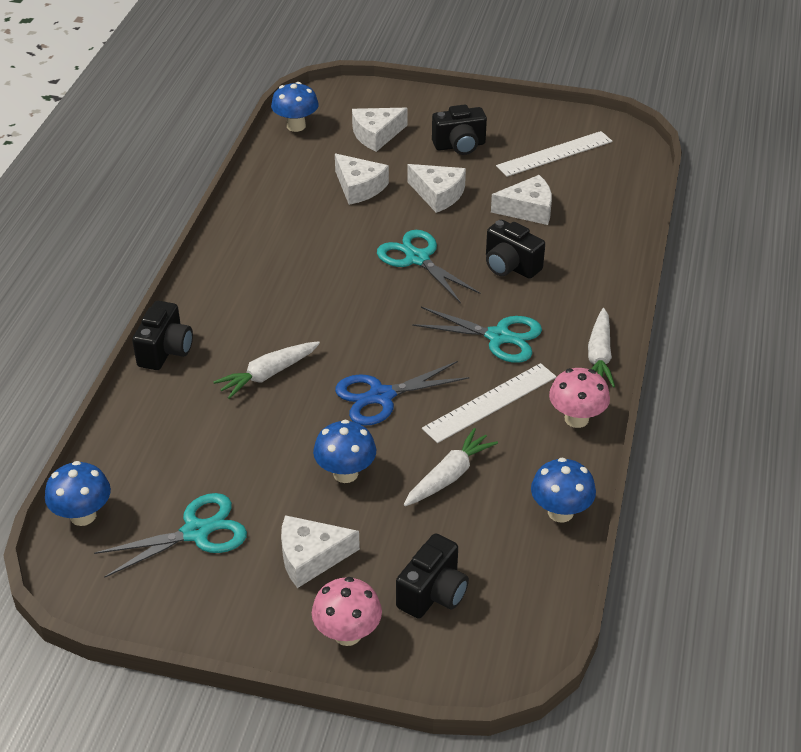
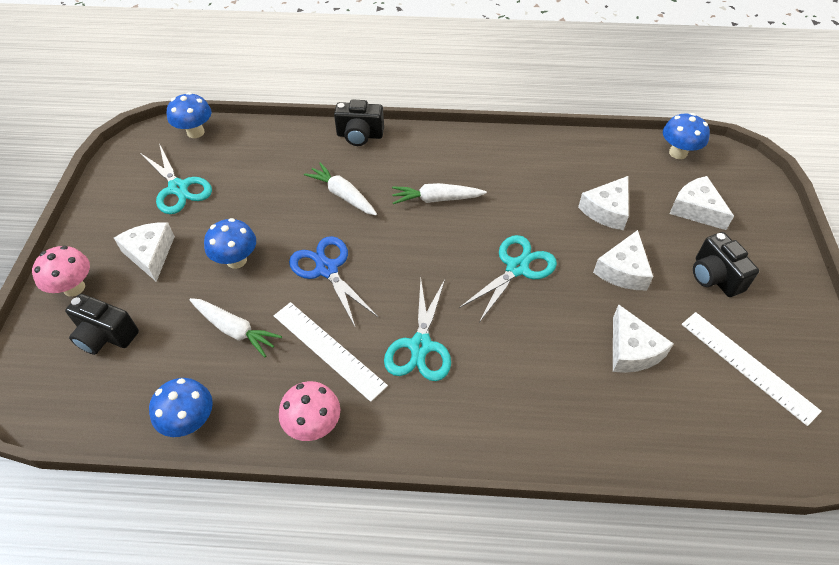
camera: 80 degrees right, 10 degrees up
black camera [486,220,545,279] -> none
white carrot [588,308,615,387] -> white carrot moved to [392,183,487,204]

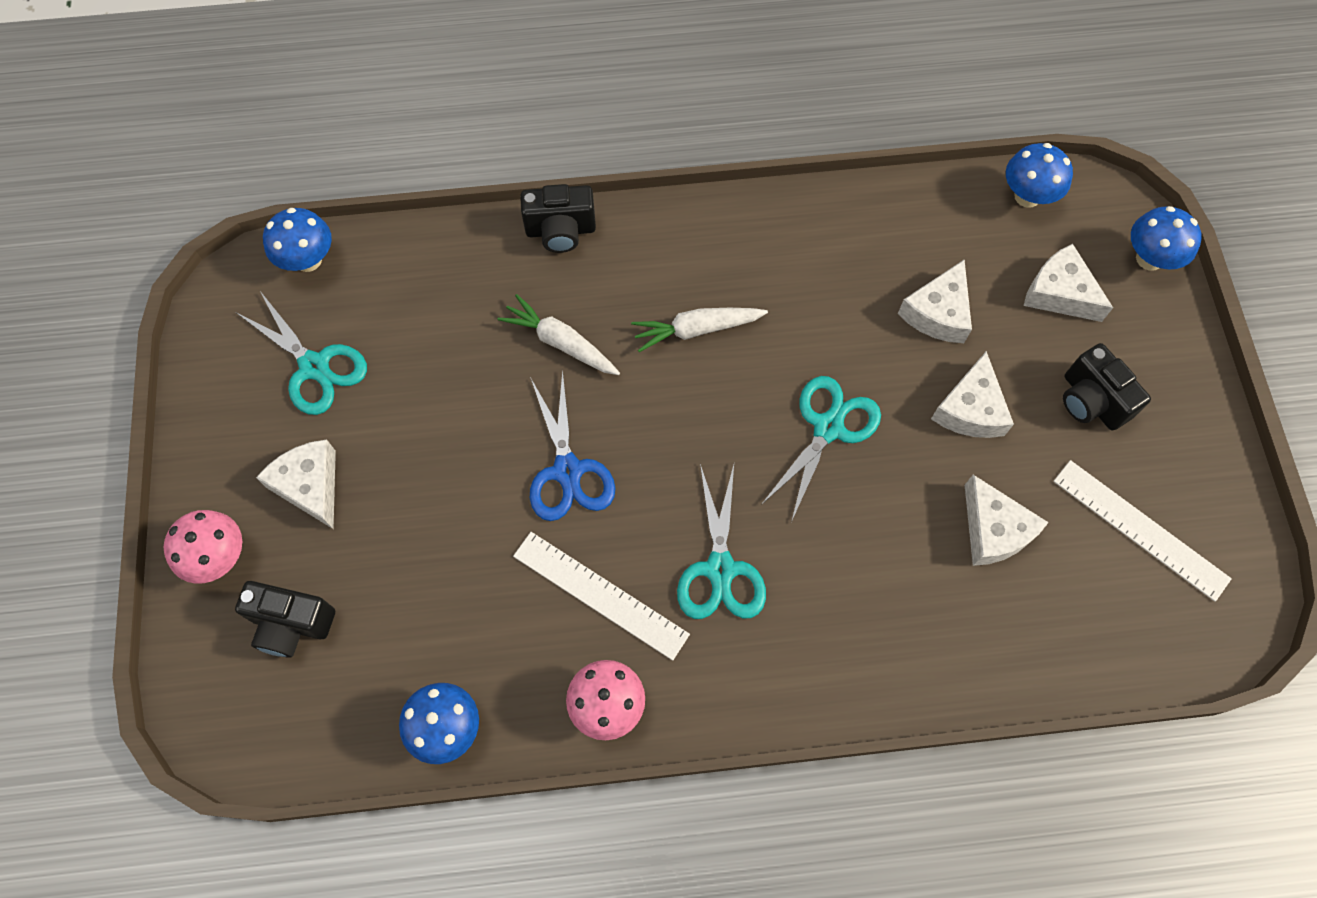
camera: 10 degrees left, 15 degrees up
white carrot [189,298,282,357] -> none
blue mushroom [204,218,256,269] -> blue mushroom moved to [1131,206,1202,271]
blue scissors [289,236,378,326] -> blue scissors turned 150 degrees counterclockwise [530,369,615,521]

